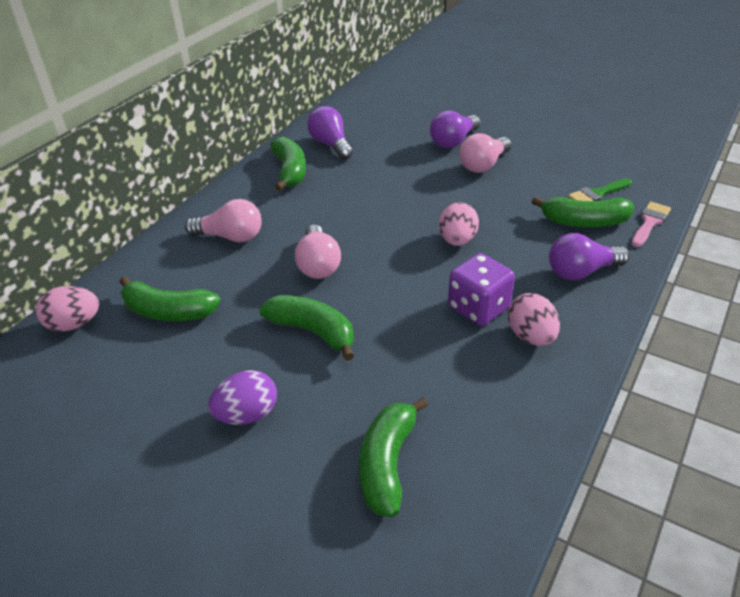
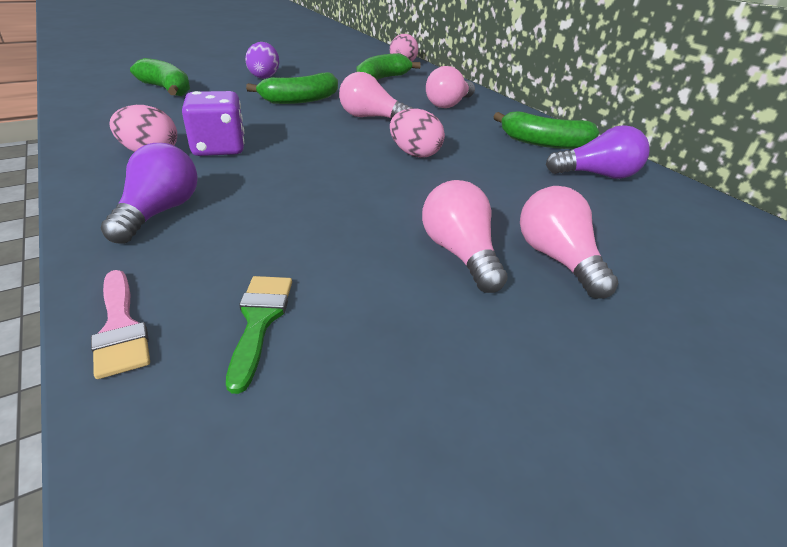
camera: 115 degrees right, 5 degrees down
purple light bulb [430,110,481,148] -> pink light bulb [520,186,618,299]
pink egg [439,202,479,246] -> pink egg moved to [390,108,445,158]
green banana [532,196,634,228] -> none

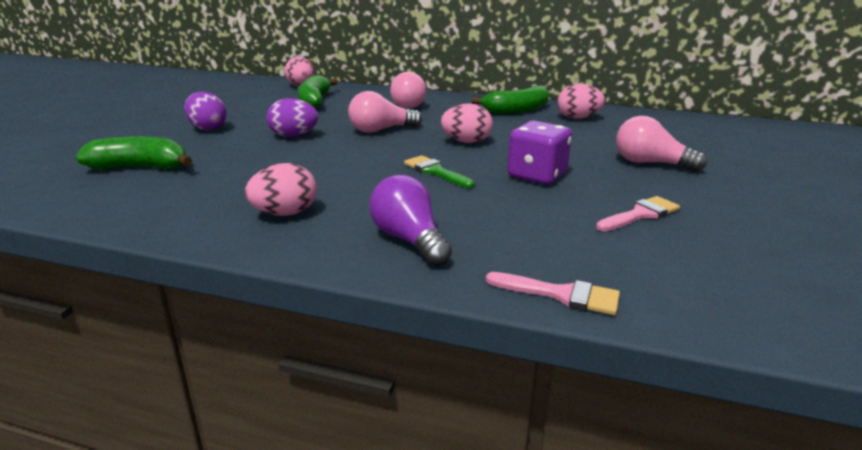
camera: 40 degrees left, 10 degrees down
purple dice [182,91,244,156] -> purple dice moved to [507,121,572,184]
green brush [226,276,292,394] -> green brush moved to [404,155,475,188]
green banana [246,72,338,104] -> purple egg [266,98,318,137]
pink light bulb [422,180,508,293] -> none
purple light bulb [546,125,650,179] -> pink egg [557,84,605,119]
none -> pink brush [596,196,680,231]

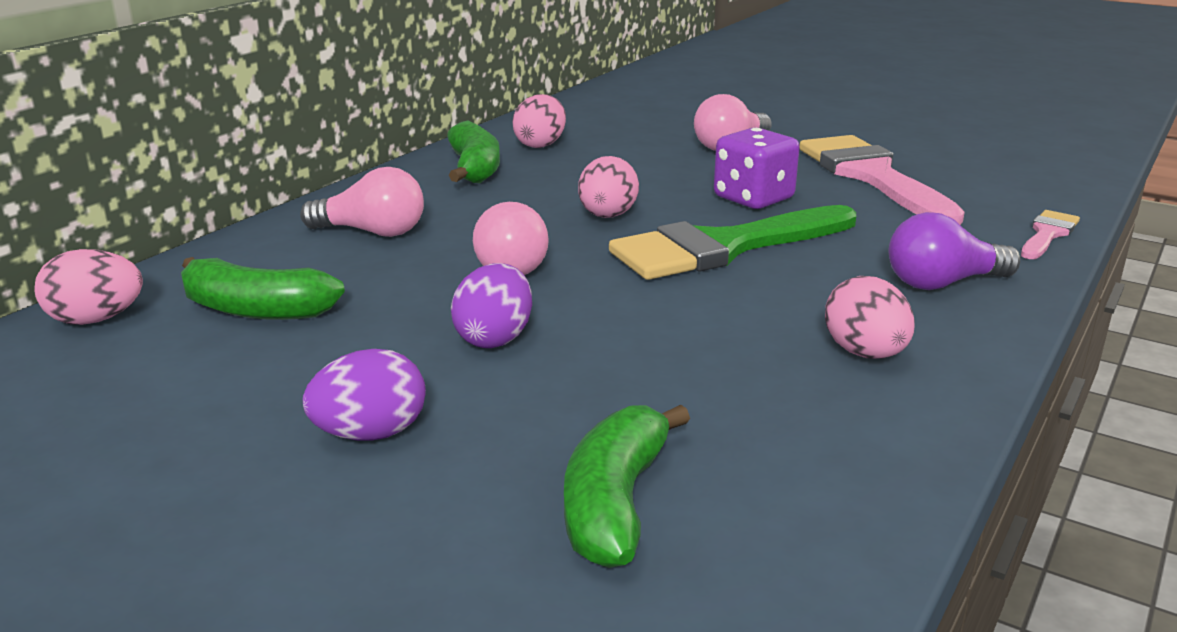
camera: 75 degrees left, 0 degrees up
green brush [404,155,475,188] -> green brush [609,205,856,280], size x2.13
pink brush [596,196,680,231] -> pink brush [799,135,965,225], size x2.13

